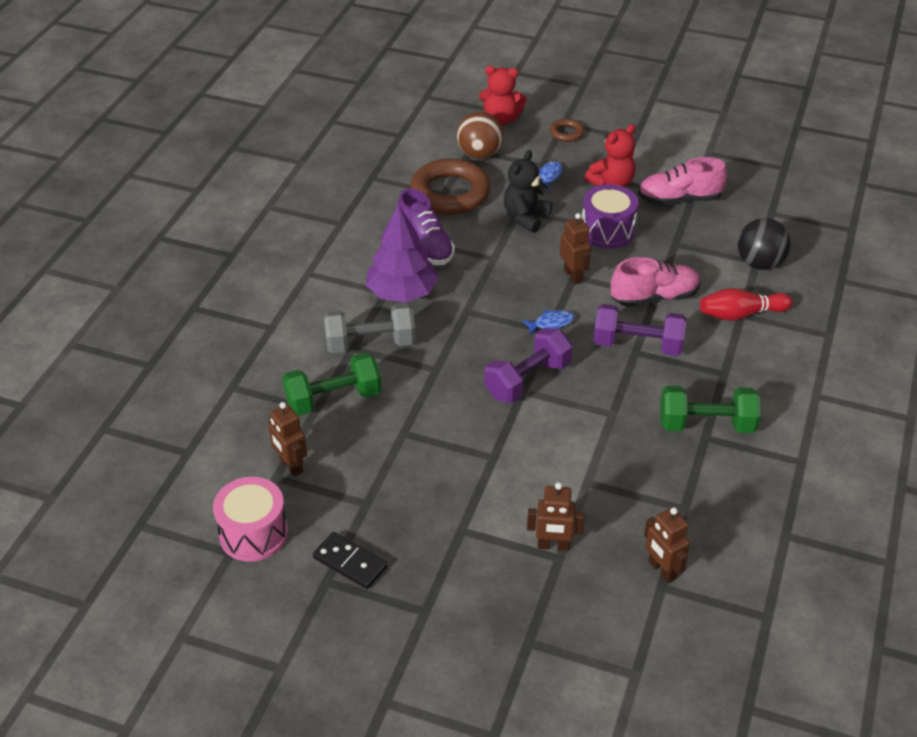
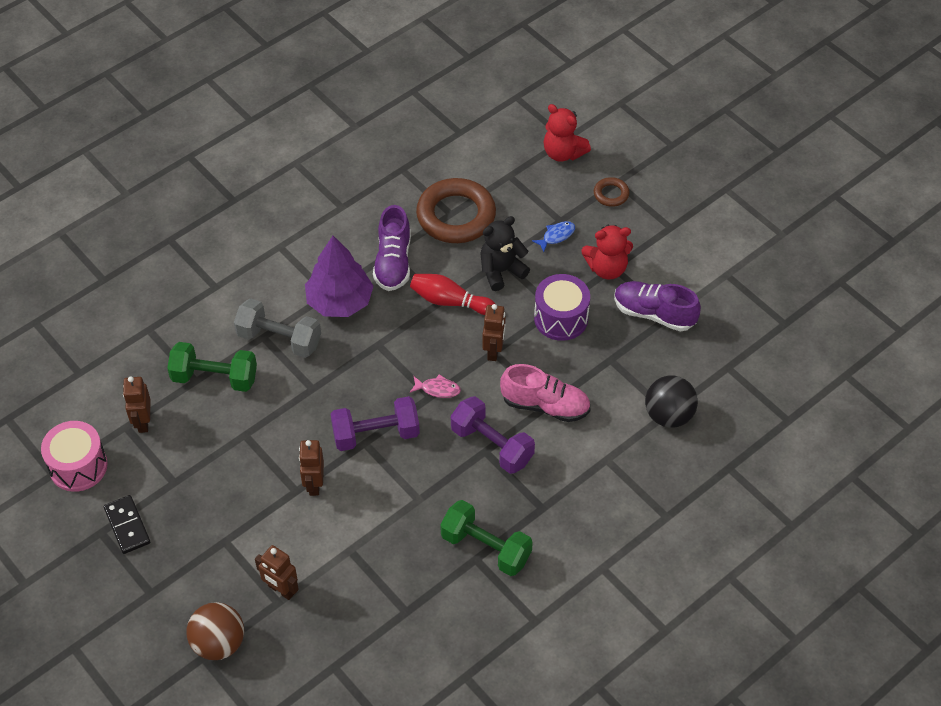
camera: 30 degrees right, 10 degrees up
brown ball [457,112,503,159] -> brown ball moved to [186,602,244,660]
blue fish [522,310,575,334] -> pink fish [410,374,461,398]
pink shoe [638,157,727,205] -> purple shoe [614,281,701,331]
brown robot [644,507,690,583] -> brown robot moved to [299,440,324,496]
red bowling pin [700,288,793,321] -> red bowling pin moved to [410,274,495,315]

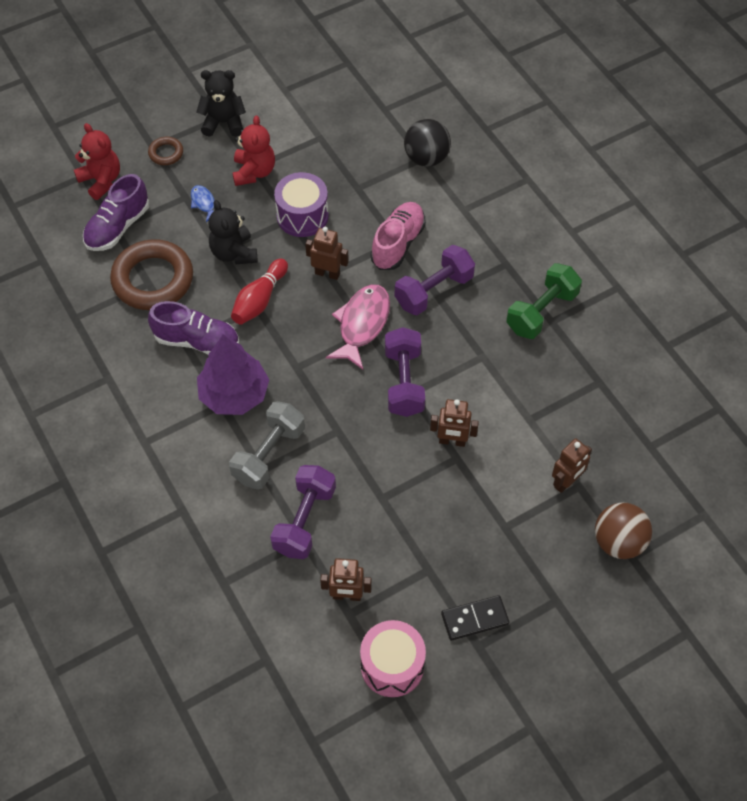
camera: 80 degrees left, 5 degrees up
green dumbbell [167,342,257,392] -> purple dumbbell [270,465,336,559]
pink fish [410,374,461,398] -> pink fish [326,284,390,370], size x2.00
red teddy bear [544,104,591,162] -> red teddy bear turned 90 degrees counterclockwise [74,123,120,200]
purple shoe [614,281,701,331] -> purple shoe moved to [83,174,149,251]
none -> black teddy bear [196,70,246,137]

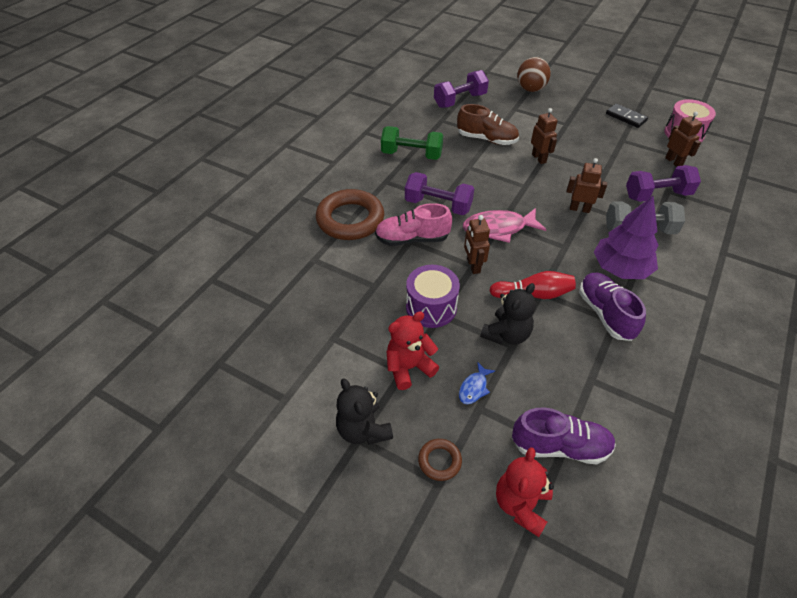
camera: 120 degrees left, 10 degrees down
brown ring [110,239,193,310] -> brown ring moved to [316,189,384,240]
purple dumbbell [385,327,425,417] -> purple dumbbell moved to [434,70,489,108]
black ball [404,119,451,167] -> none
brown robot [552,439,592,493] -> brown robot moved to [566,158,607,213]
none -> brown shoe [457,104,519,145]

